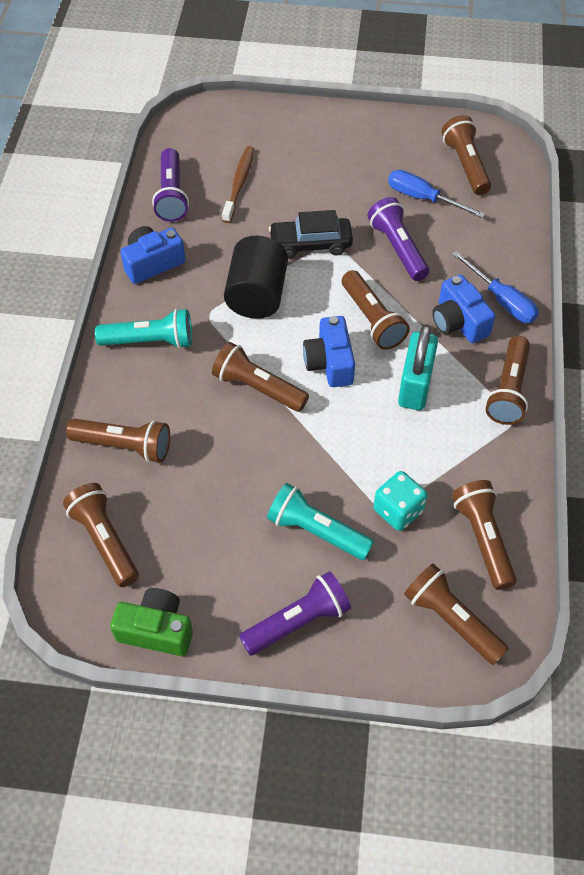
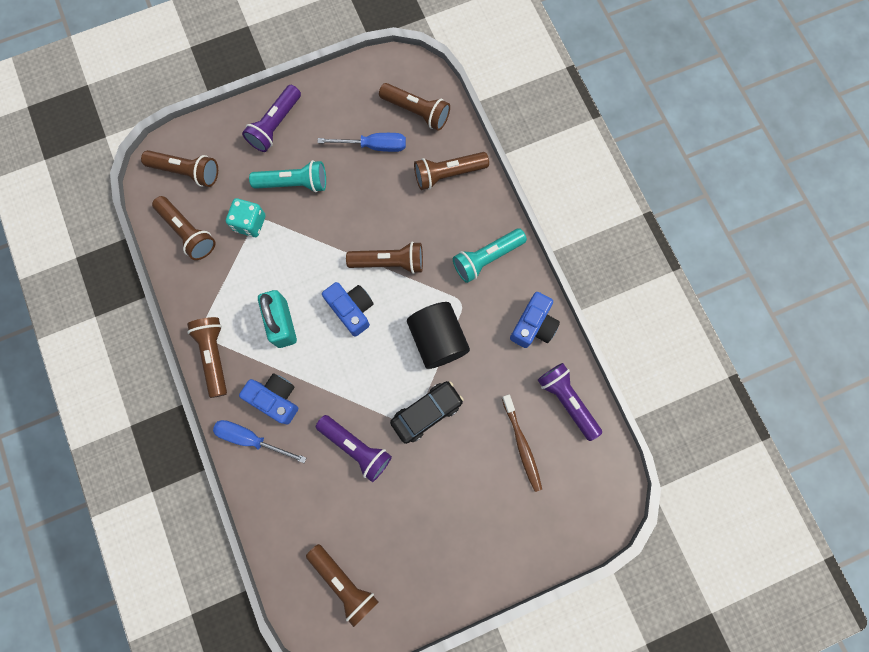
camera: 150 degrees right, 20 degrees up
green camera [110,588,193,656] -> none
brown flashlight [342,270,410,350] -> none
blue screwdriver [388,170,486,218] -> blue screwdriver moved to [317,133,406,152]

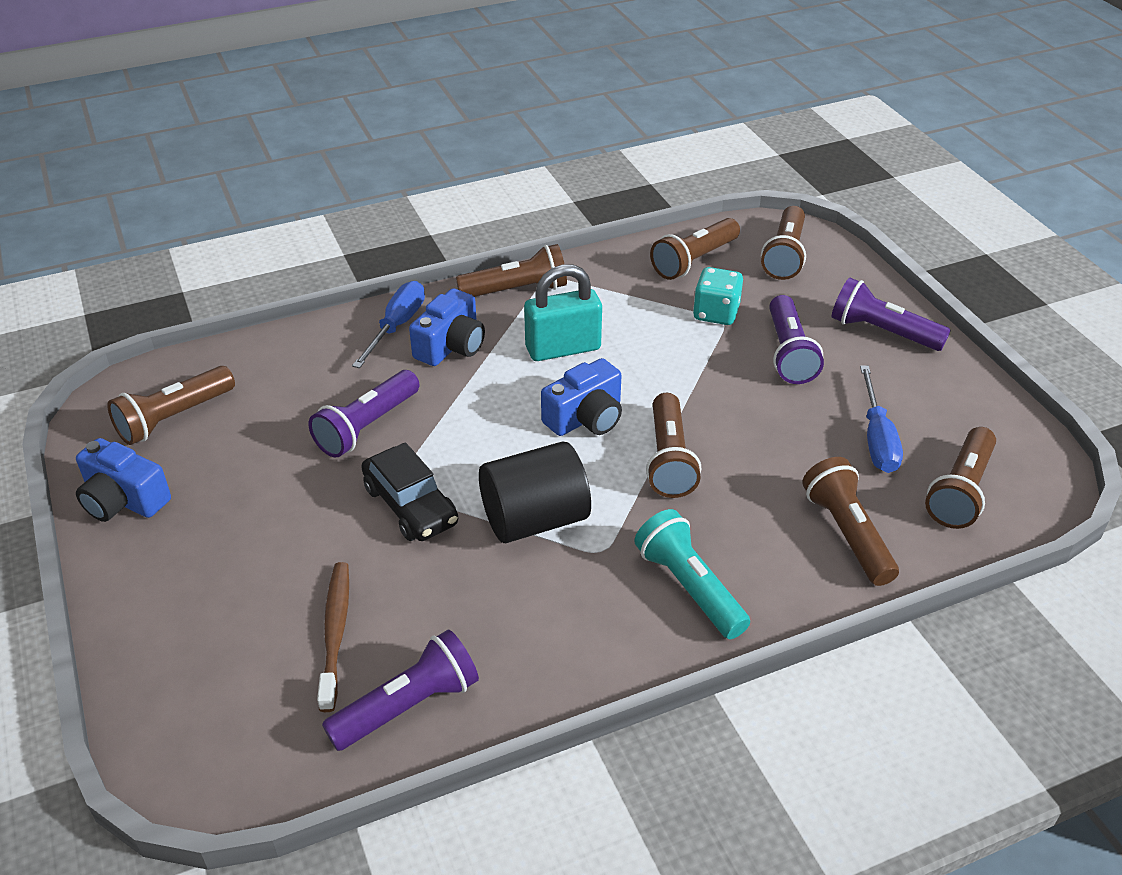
camera: 90 degrees right, 35 degrees down
turquoise flashlight [249,160,326,192] -> purple flashlight [769,295,824,384]
brown toothbrush [502,395,542,492] -> brown toothbrush turned 105 degrees clockwise [317,562,349,712]
blue camera [510,292,560,348] -> blue camera moved to [76,438,171,522]

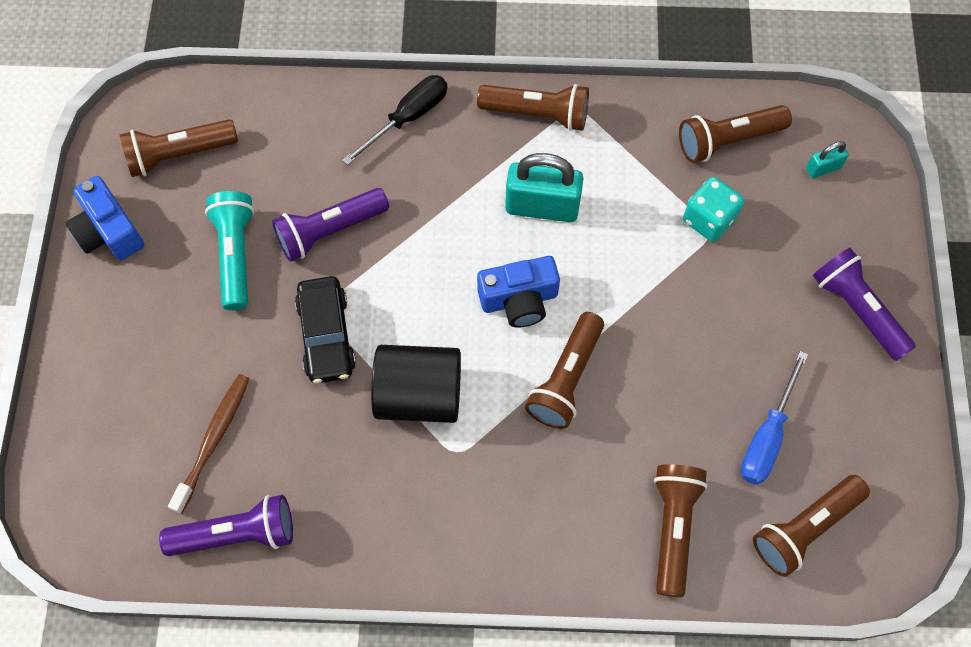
camera: 25 degrees right, 25 degrees up
blue screwdriver [352,281,425,368] -> black screwdriver [342,75,447,165]
blue camera [409,288,485,366] -> none
turquoise flashlight [635,509,750,639] -> turquoise flashlight moved to [205,191,255,310]
brown flashlight [761,206,806,280] -> turquoise padlock [806,141,849,178]
purple flashlight [769,295,824,384] -> none

